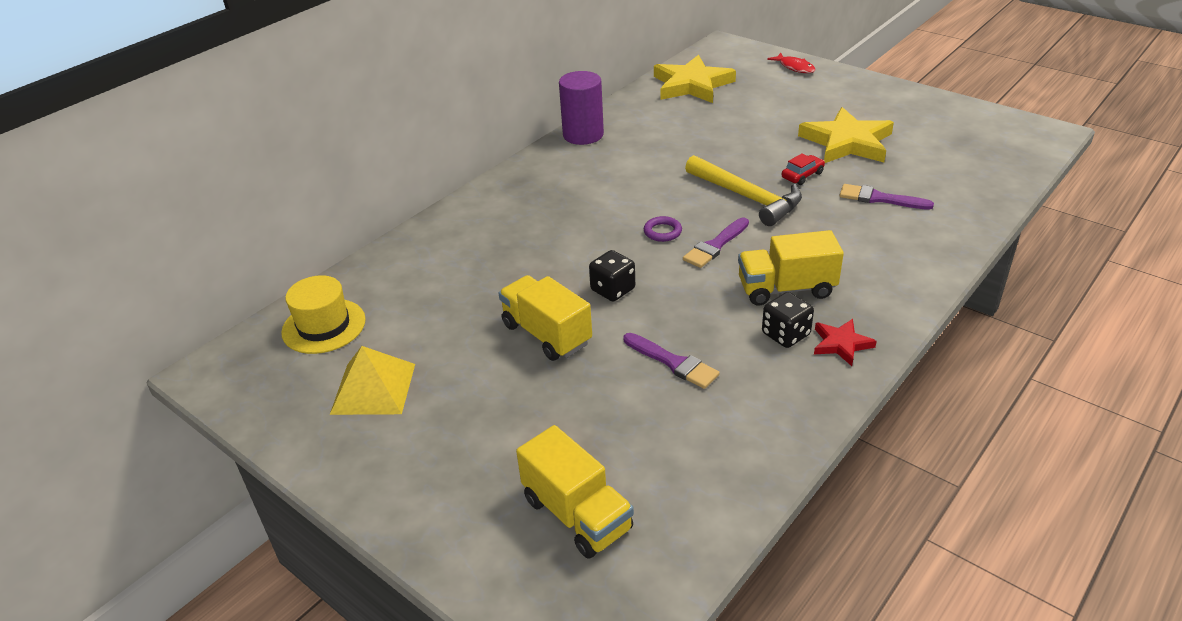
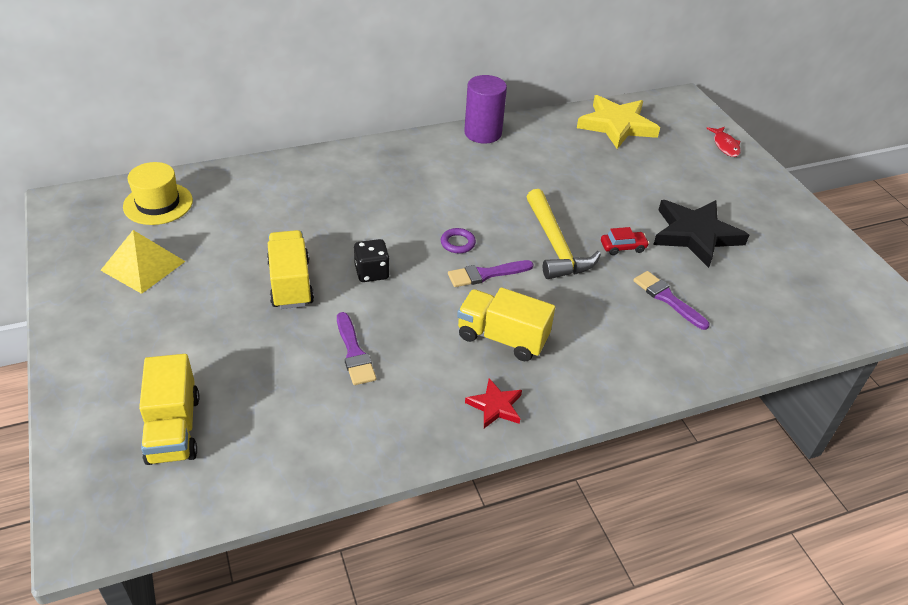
camera: 25 degrees right, 5 degrees up
black dice [762,292,814,348] -> none
yellow star [798,107,894,163] -> black star [653,200,749,268]

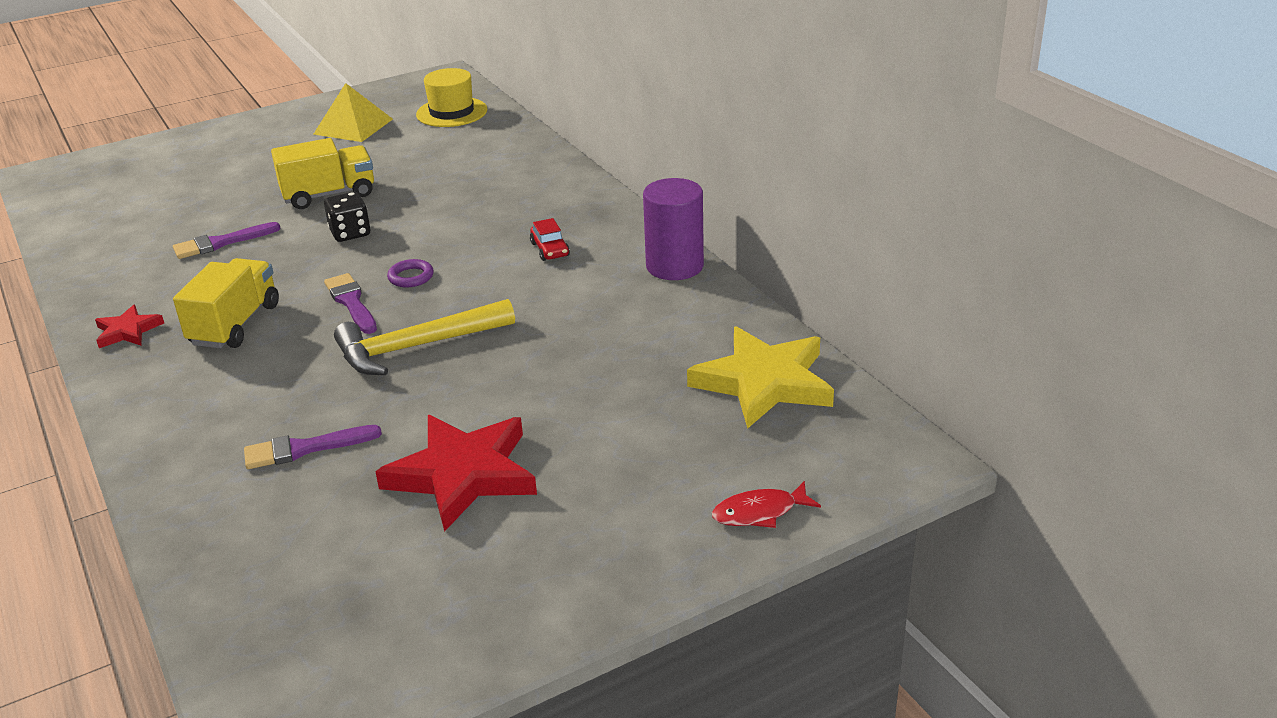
camera: 85 degrees right, 10 degrees down
yellow truck [139,354,200,465] -> none
red car [601,227,649,255] -> red car moved to [530,218,570,261]
purple brush [633,271,710,330] -> purple brush turned 150 degrees counterclockwise [244,425,382,469]
black star [653,200,749,268] -> red star [375,415,537,532]

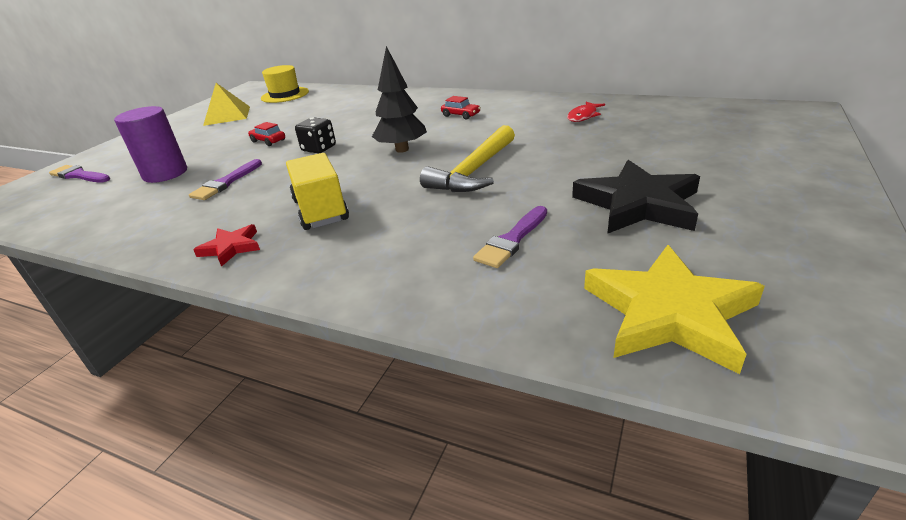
camera: 35 degrees left, 0 degrees up
yellow truck [271,138,374,209] -> red car [248,122,285,146]
purple brush [324,273,377,334] -> purple brush moved to [49,165,110,182]
red star [375,415,537,532] -> black star [572,160,700,234]
purple ring [387,259,434,287] -> black tree [372,46,427,153]
purple cylinder [643,178,704,280] -> purple cylinder moved to [114,106,187,183]
yellow star [687,326,834,429] -> yellow star moved to [584,245,765,374]
red fish [712,481,821,528] -> red fish moved to [567,102,605,122]

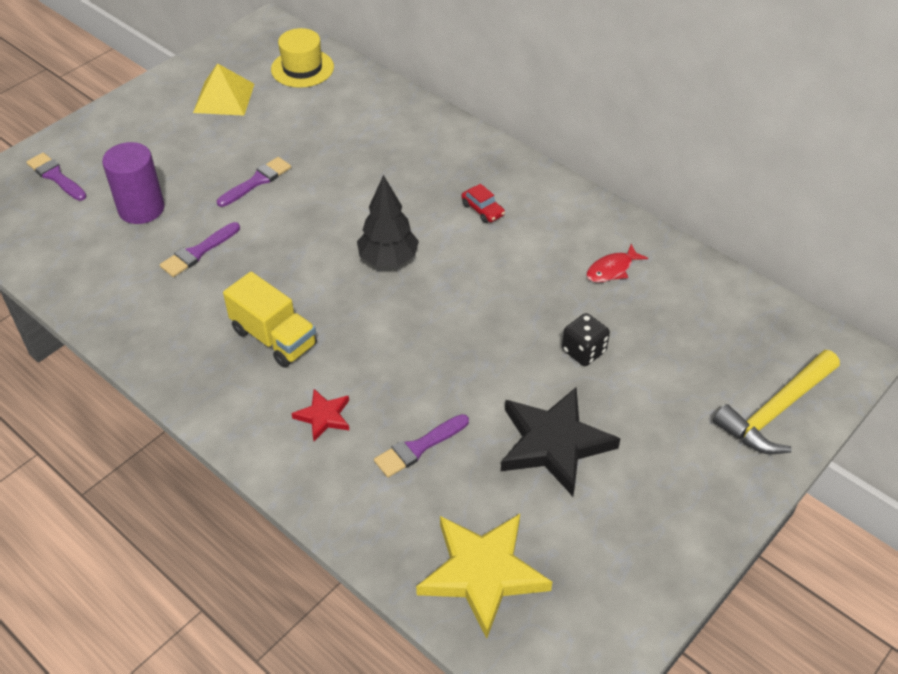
camera: 15 degrees right, 15 degrees up
red star [193,224,260,267] -> red star moved to [291,389,350,441]
red car [248,122,285,146] -> purple brush [217,157,291,207]
yellow truck [286,153,349,230] -> yellow truck turned 135 degrees clockwise [223,272,317,368]
black dice [295,117,336,153] -> black dice moved to [562,313,610,366]
yellow hammer [420,125,515,192] -> yellow hammer moved to [713,350,840,454]

